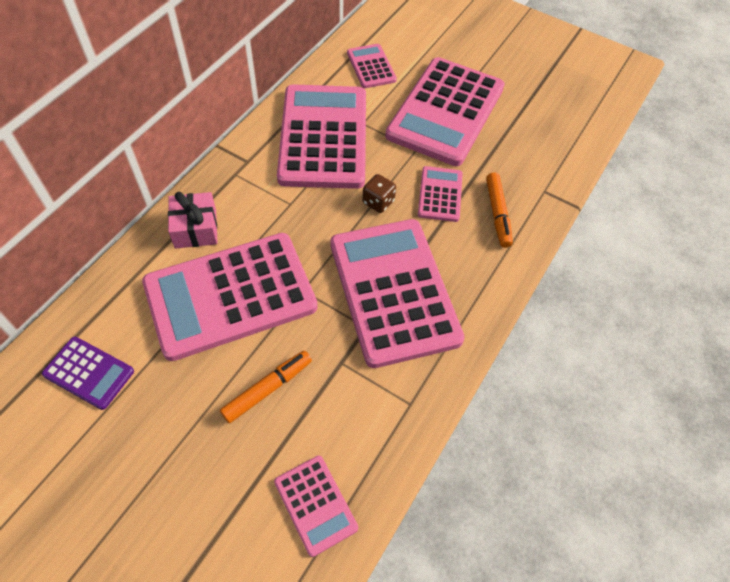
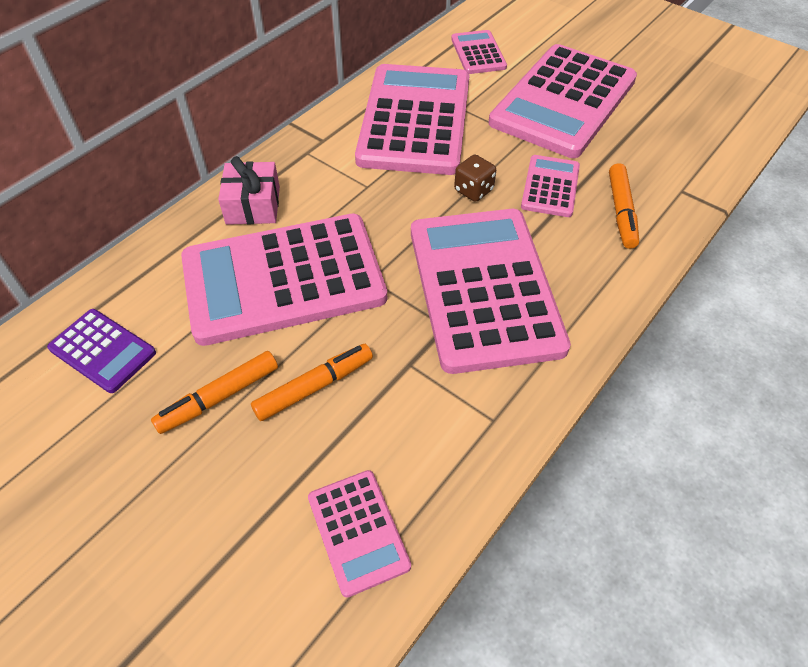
camera: 10 degrees right, 5 degrees down
none -> orange marker [151,351,278,434]

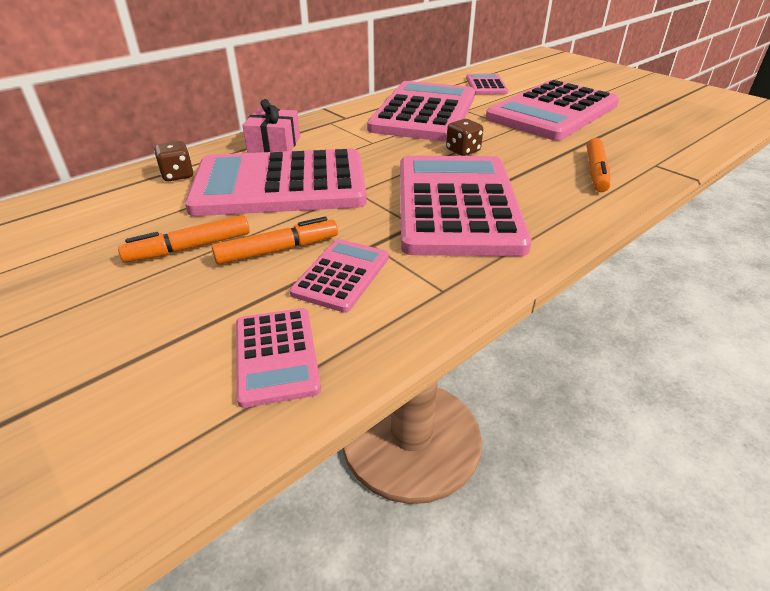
camera: 10 degrees right, 15 degrees down
purple calculator [47,309,156,393] -> none
pink calculator [521,155,580,217] -> pink calculator moved to [290,239,389,313]
none -> brown dice [154,141,194,181]

